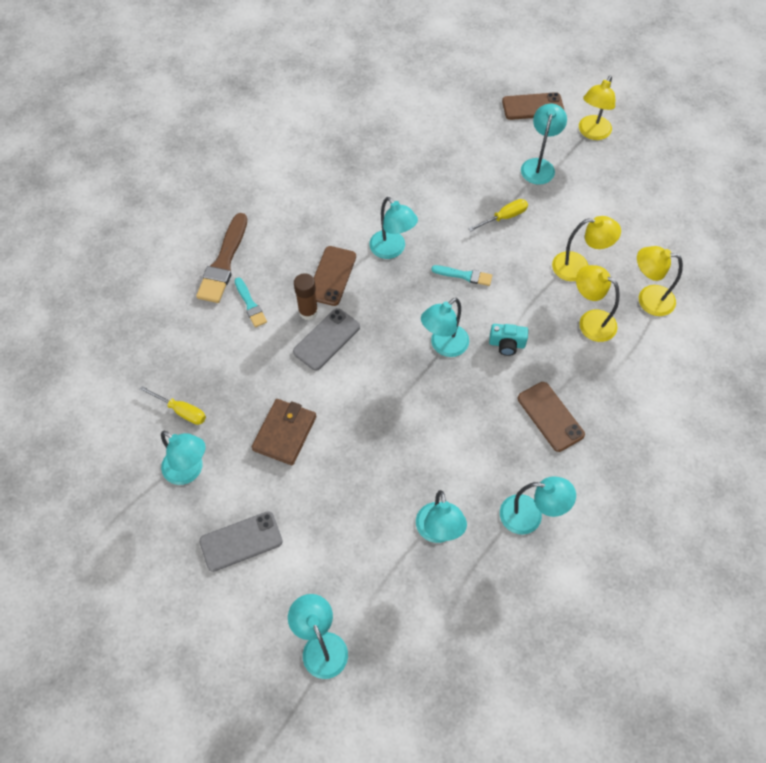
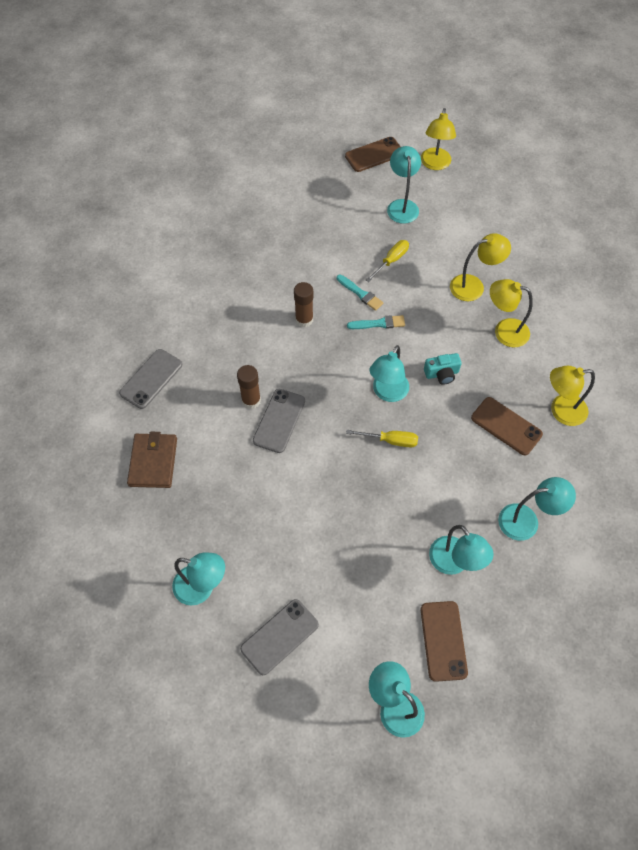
camera: 20 degrees left, 0 degrees up
yellow screwdriver [139,386,206,425] -> yellow screwdriver moved to [346,430,418,447]
brown brush [196,213,247,303] -> grey phone [119,349,182,409]
turquoise brush [235,278,267,327] -> turquoise brush moved to [337,274,383,311]
brown wallet [252,399,316,465] -> brown wallet moved to [127,432,177,488]
brown phone [314,246,356,306] -> brown phone moved to [421,601,468,682]
turquoise lamp [369,197,418,259] -> brown glue stick [294,282,313,327]
yellow lamp [637,246,683,316] -> yellow lamp moved to [550,366,595,426]

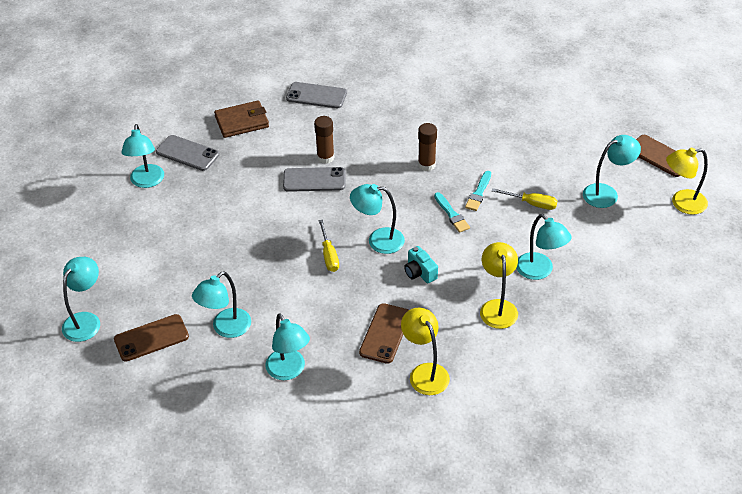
camera: 70 degrees right, 15 degrees down
grey phone [240,599,319,675] -> grey phone moved to [156,135,219,171]
yellow lamp [450,233,511,301] -> turquoise lamp [516,214,571,280]

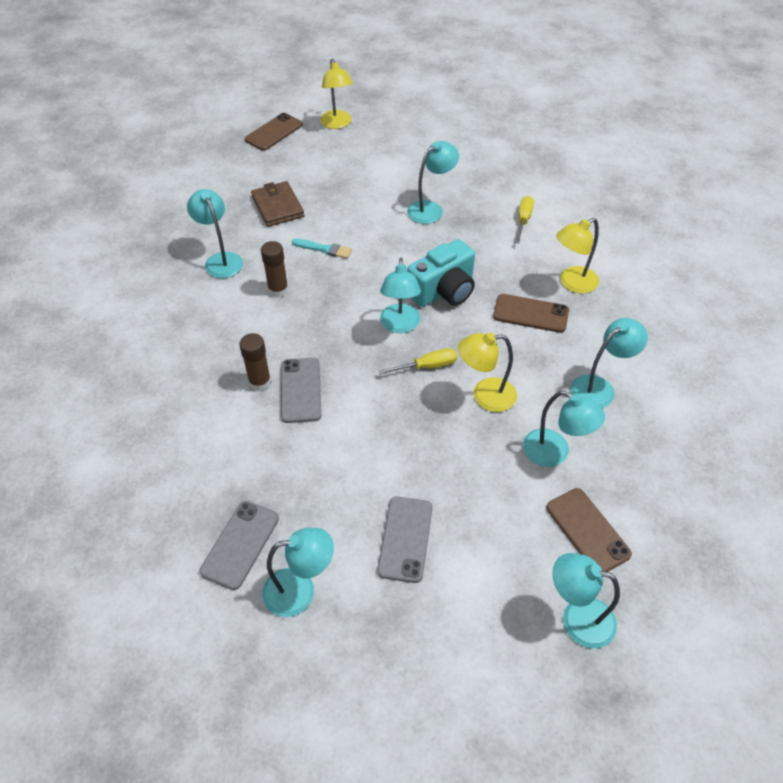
camera: 95 degrees left, 5 degrees up
brown wallet [214,100,269,138] -> brown wallet moved to [251,181,304,227]
grey phone [286,82,347,108] -> grey phone moved to [377,497,433,583]
turquoise camera [404,246,438,284] -> turquoise camera [407,239,475,307], size x1.84
turquoise brush [434,192,470,233] -> none
yellow lamp [480,242,518,329] -> yellow lamp moved to [458,332,517,412]
yellow screwdriver [492,188,557,210] -> yellow screwdriver moved to [515,196,534,243]
turquoise lamp [583,135,641,208] -> turquoise lamp moved to [187,189,243,278]

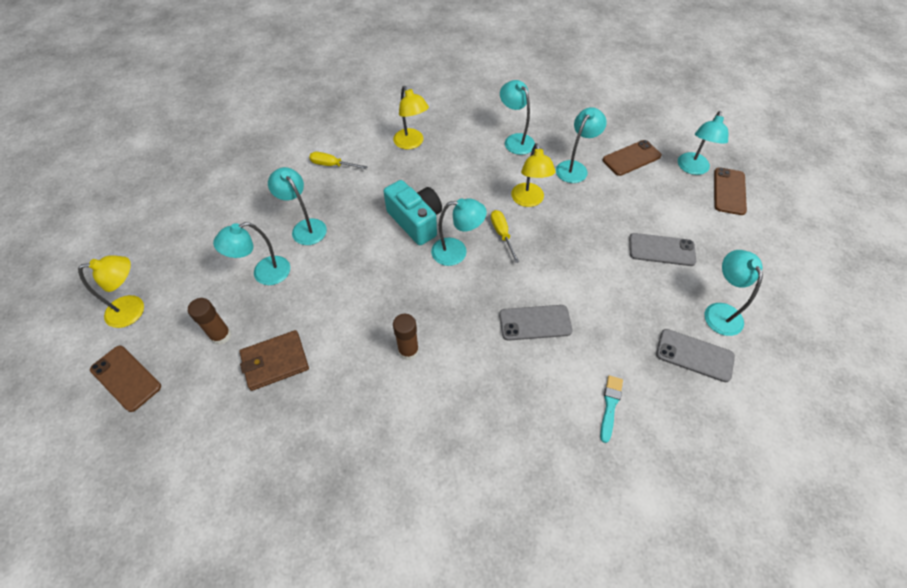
camera: 90 degrees left, 5 degrees up
turquoise lamp [187,189,243,278] -> turquoise lamp moved to [213,222,290,285]
brown glue stick [239,333,271,391] -> brown glue stick moved to [188,298,231,345]
turquoise brush [292,239,352,259] -> turquoise brush moved to [600,375,623,443]
brown phone [493,294,569,333] -> brown phone moved to [714,168,747,215]

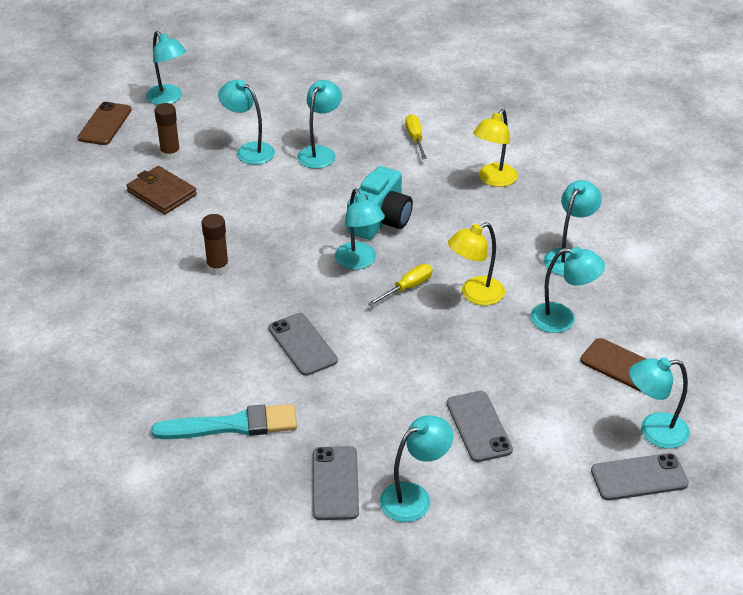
camera: 65 degrees right, 15 degrees down
yellow lamp [78,255,144,328] -> turquoise lamp [146,31,186,105]
turquoise brush [600,375,623,443] -> turquoise brush [151,404,297,439], size x1.80
brown phone [714,168,747,215] -> grey phone [591,453,689,501]

